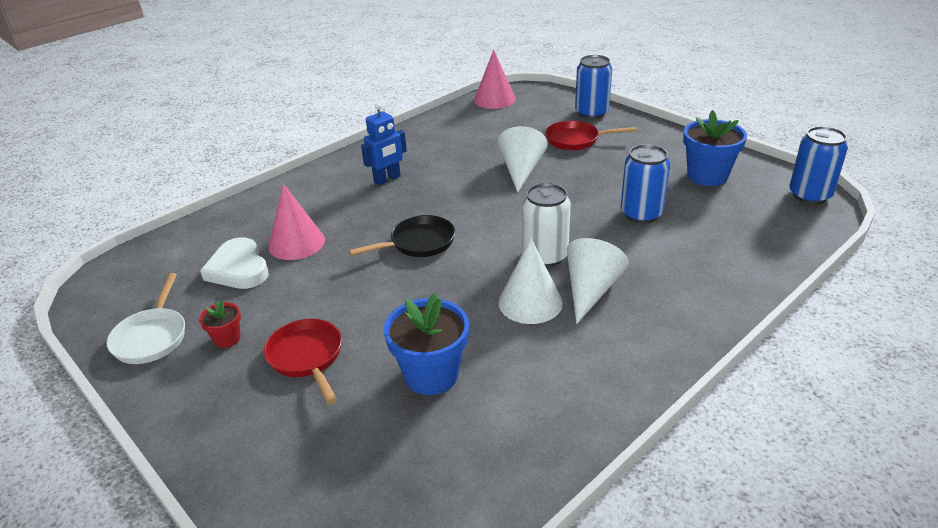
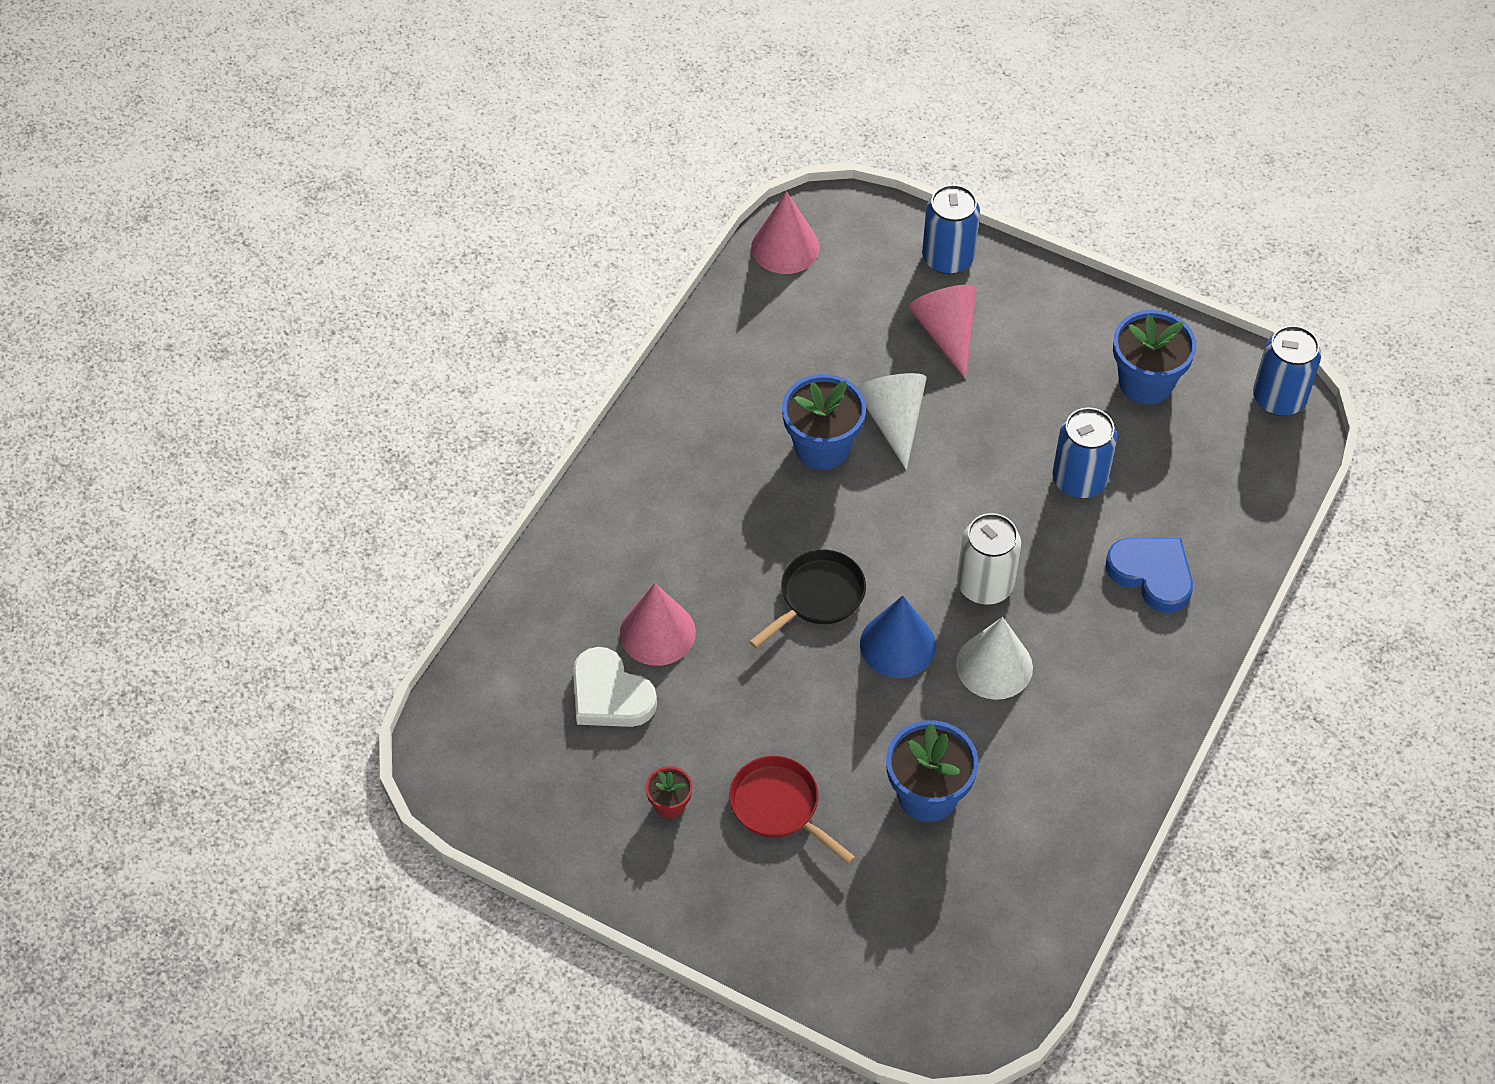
camera: 20 degrees left, 20 degrees up
white pan [107,273,185,364] -> none
blue robot [361,103,407,185] -> none
red pan [546,121,637,150] -> pink cone [908,285,977,380]
white cone [567,238,629,324] -> none
none -> blue flower pot [782,374,866,470]
none -> blue cone [860,595,936,678]
none -> blue heart [1105,538,1193,613]

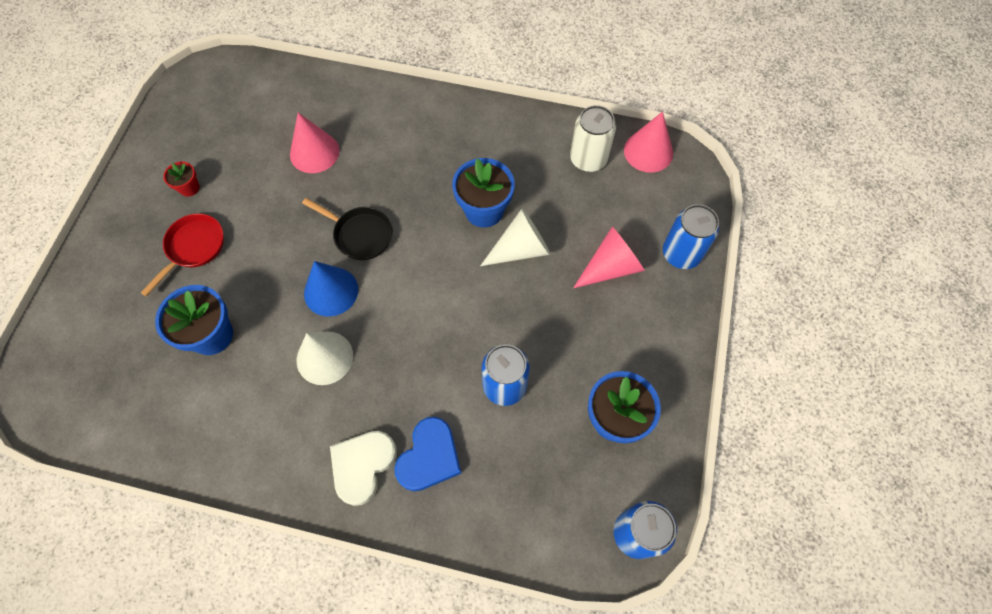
camera: 75 degrees right, 10 degrees up
white heart [573,647,657,727] -> white heart moved to [330,431,397,506]
white can [957,513,1021,605] -> white can moved to [570,105,616,172]

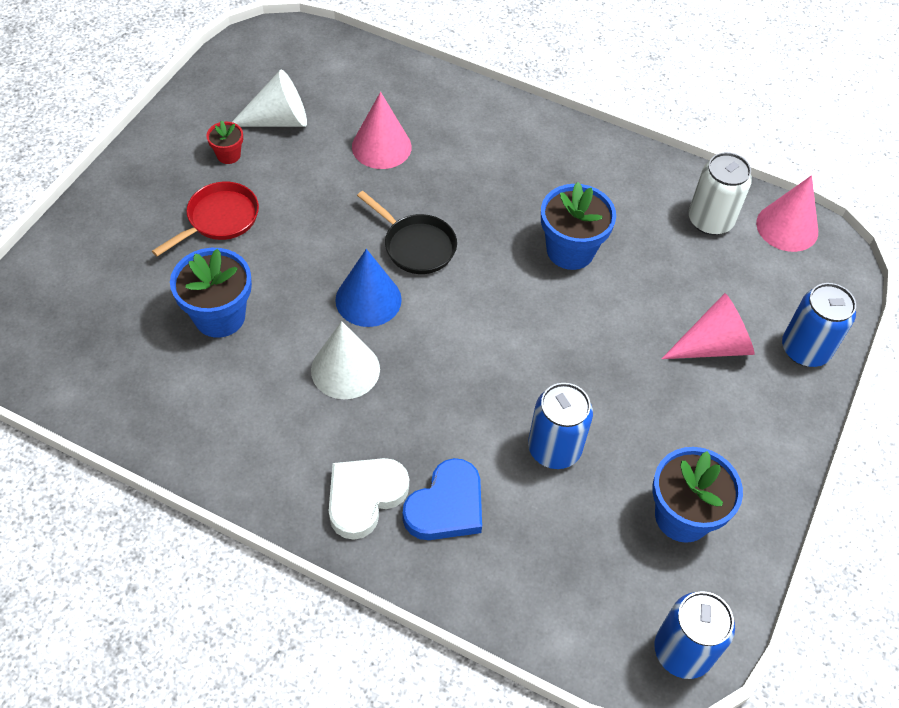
camera: 10 degrees right, 10 degrees down
white cone [480,208,550,266] -> white cone moved to [232,70,307,127]

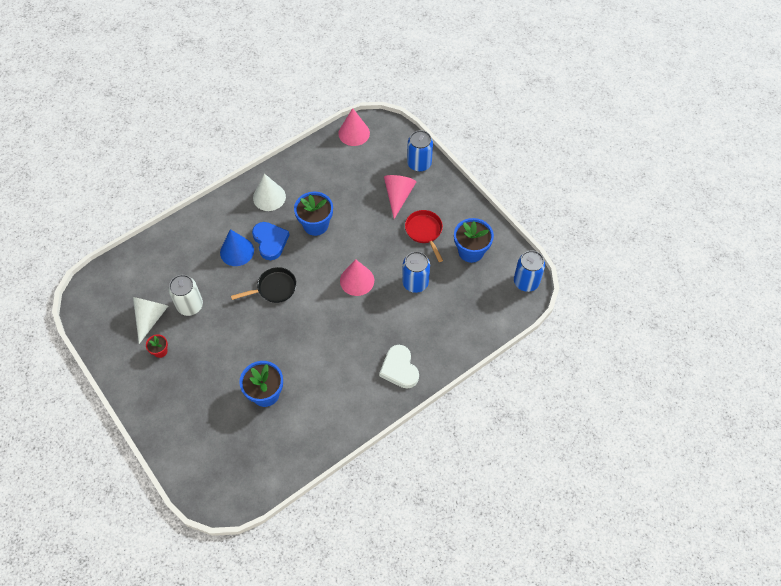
camera: 60 degrees left, 5 degrees up
red pan [152,182,259,257] -> red pan moved to [405,210,443,262]
white cone [311,321,380,399] -> white cone moved to [253,173,286,211]
blue cone [335,249,402,327] -> blue cone moved to [220,229,254,266]
pink cone [352,92,412,169] -> pink cone moved to [340,259,374,296]
blue heart [403,458,482,540] -> blue heart moved to [252,222,289,260]
white can [689,152,752,235] -> white can moved to [168,275,203,316]

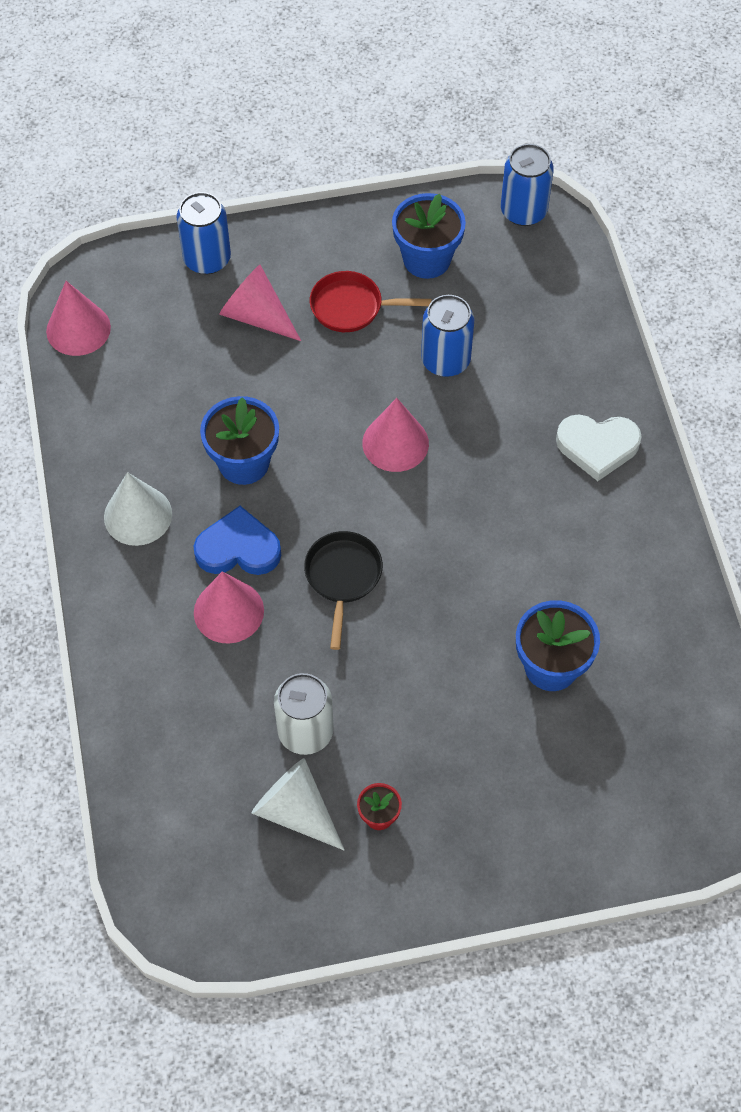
camera: 65 degrees left, 0 degrees up
blue cone [220,229,254,266] -> pink cone [194,571,264,644]

